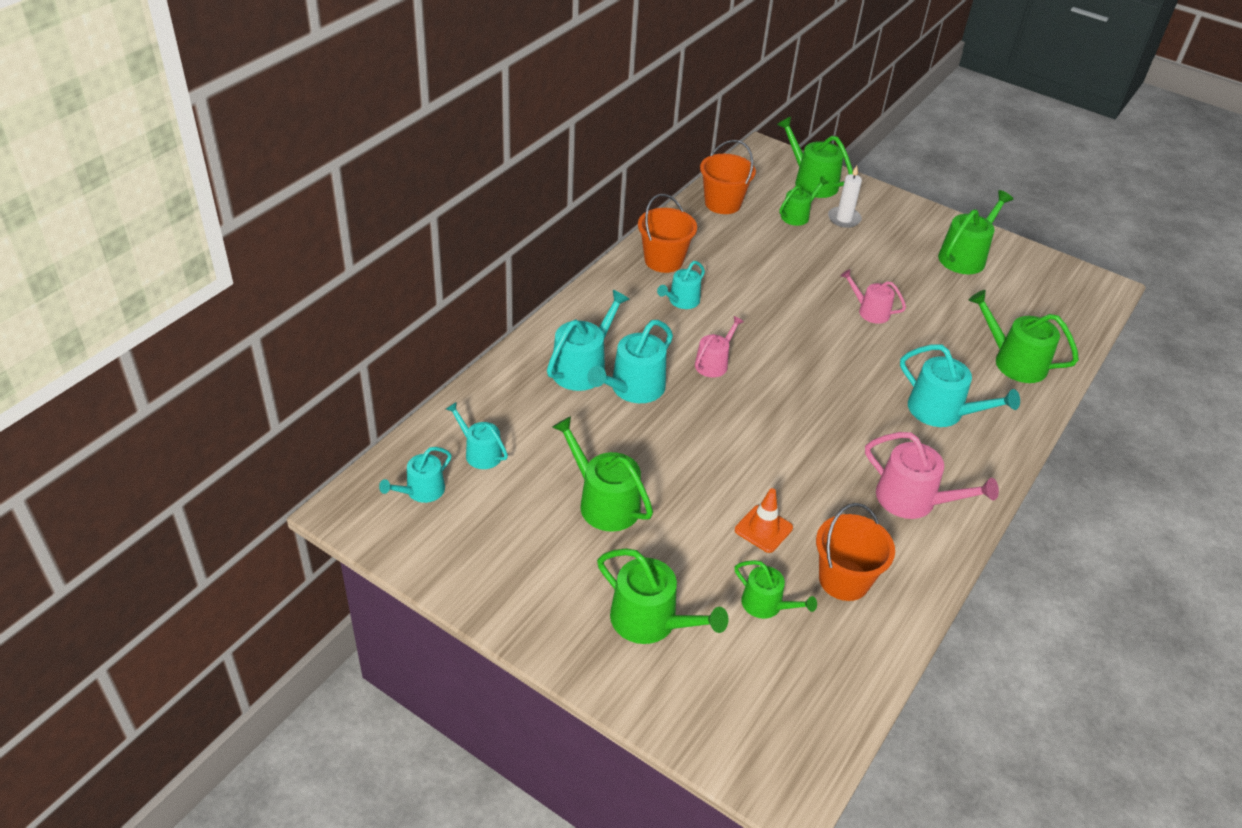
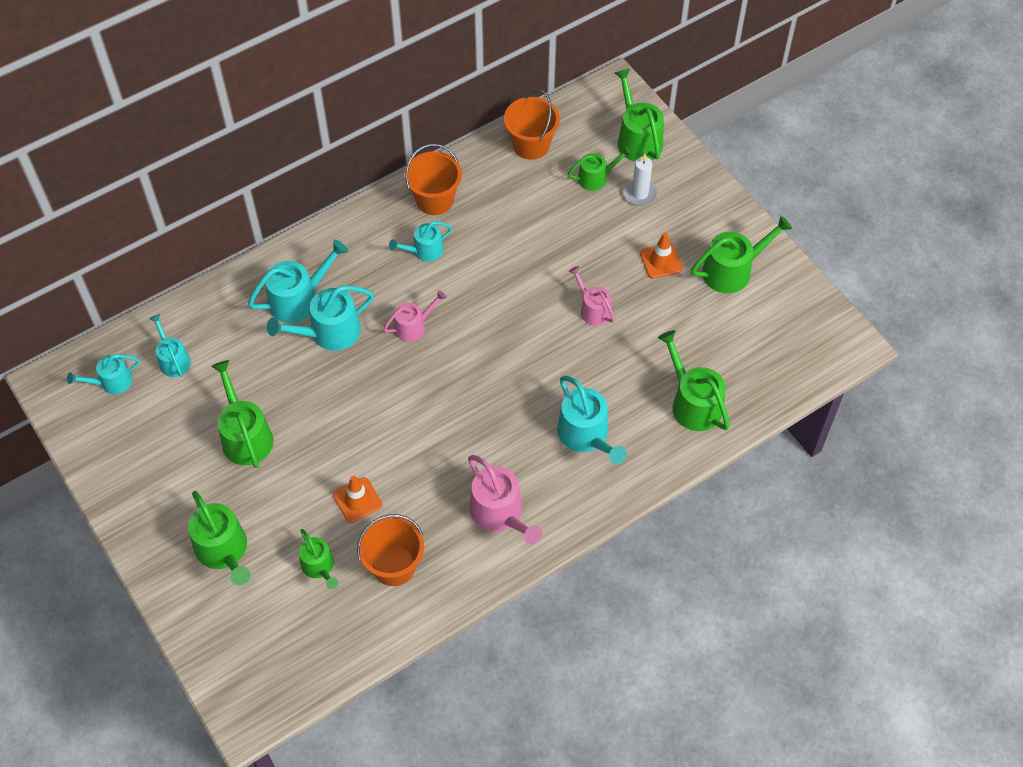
camera: 25 degrees right, 15 degrees up
none -> orange traffic cone [640,232,683,279]

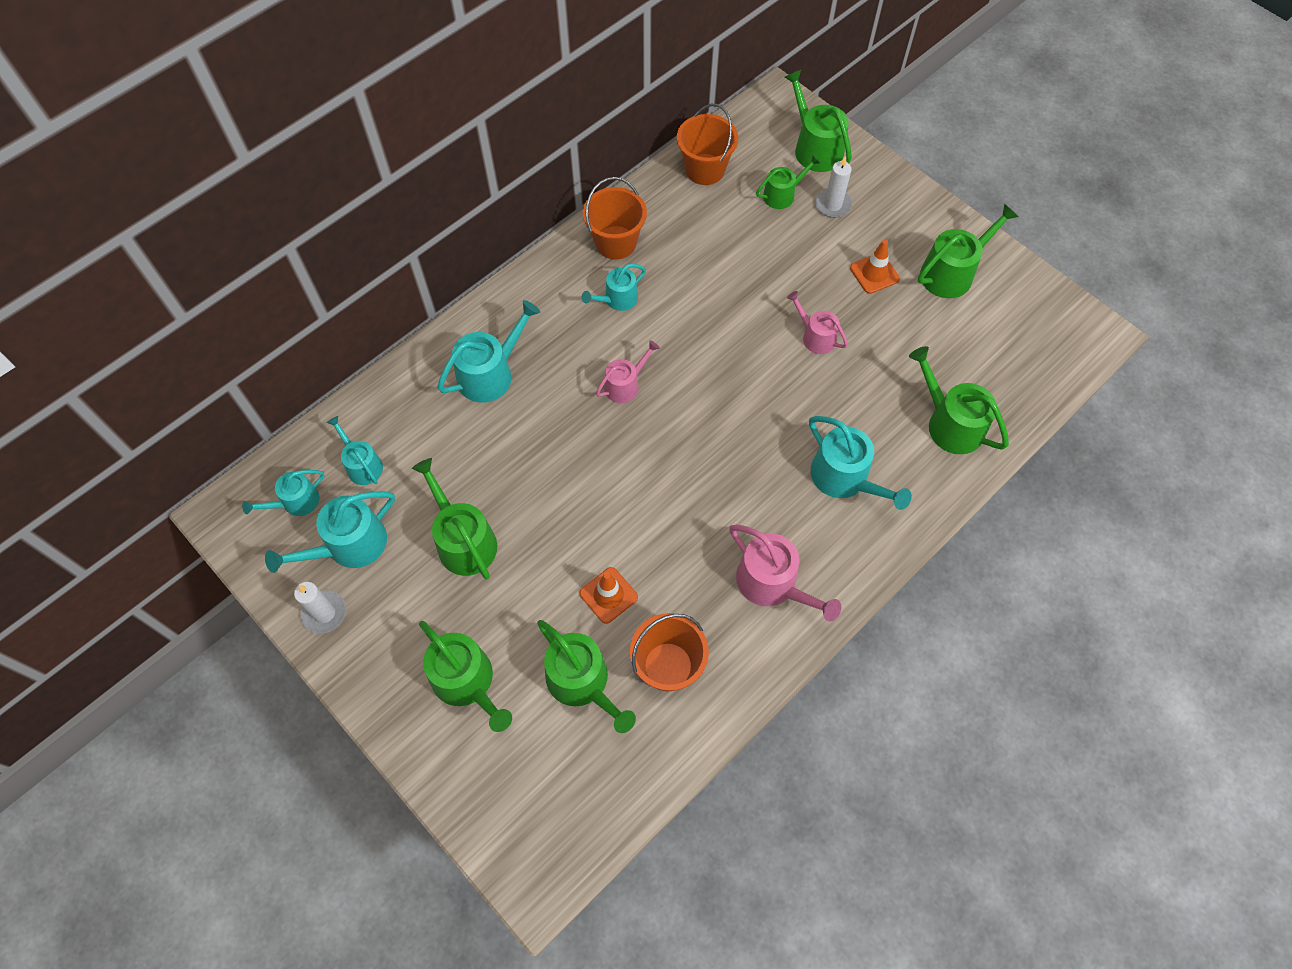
camera: 10 degrees left, 5 degrees up
turquoise watering can [267,285,374,351] -> turquoise watering can moved to [265,491,395,573]
green watering can [299,529,338,589] -> green watering can [537,620,636,733], size x1.60
none -> white candle [294,582,346,634]

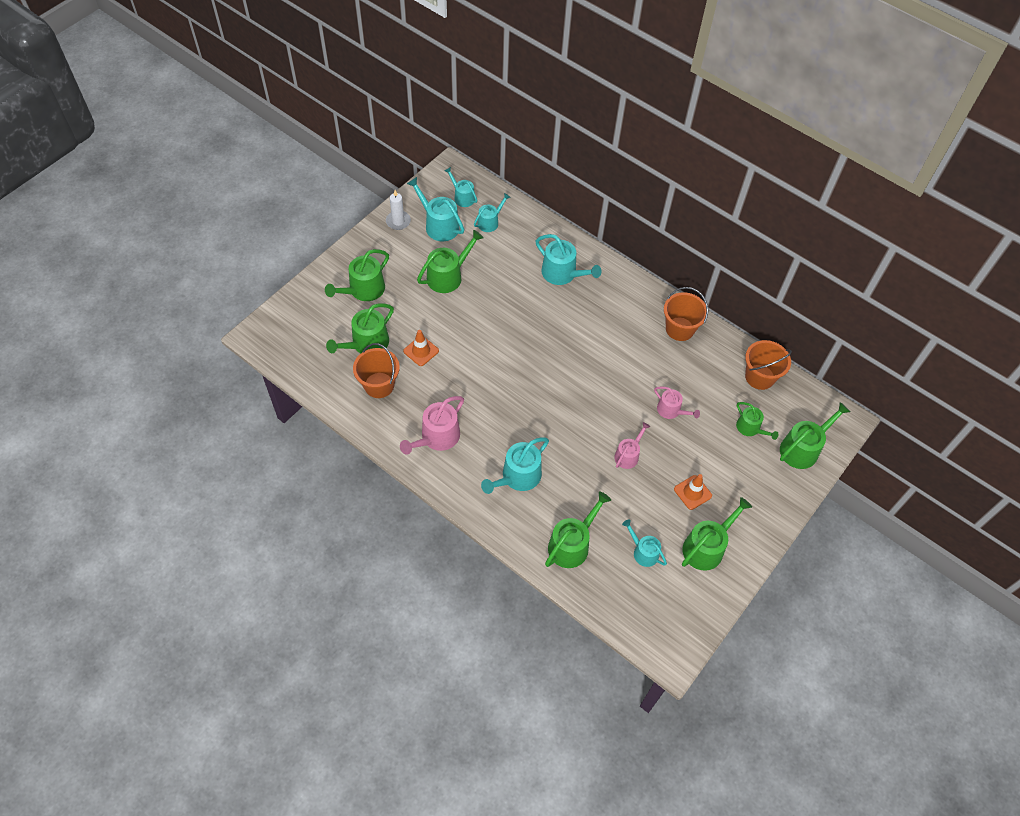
camera: 80 degrees right, 5 degrees down
turquoise watering can [582,264,646,311] -> turquoise watering can moved to [622,519,667,567]
pink watering can [596,340,660,403] -> pink watering can moved to [654,386,700,419]
white candle [815,156,852,218] -> none
green watering can [918,203,1019,298] -> green watering can turned 90 degrees counterclockwise [682,497,752,571]

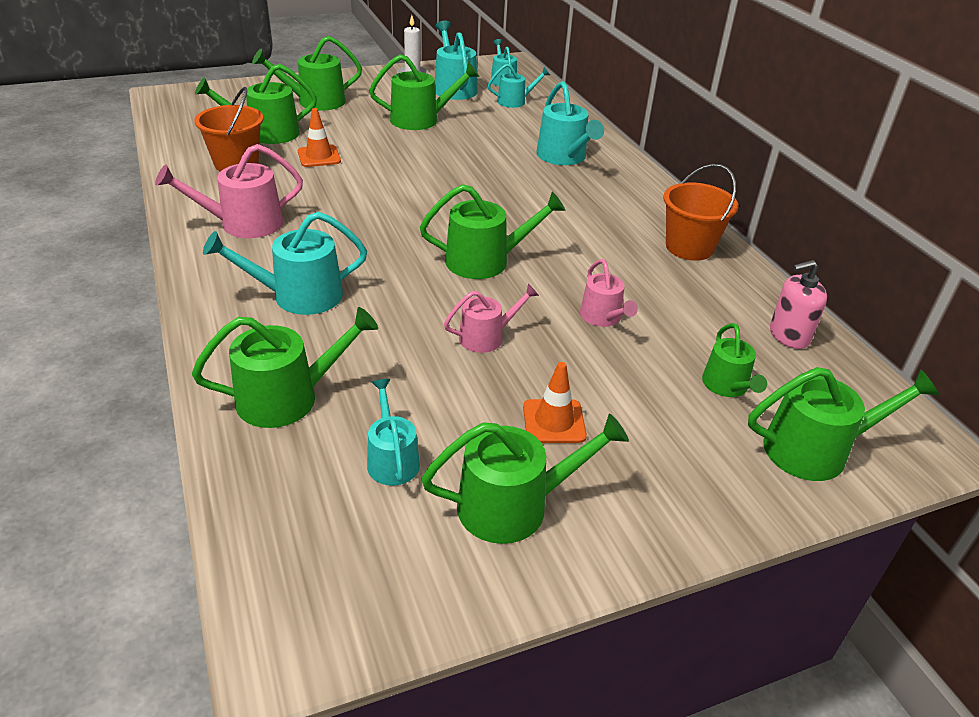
camera: 30 degrees right, 20 degrees down
orange bucket [745,340,792,390] -> pink soap dispenser [770,260,827,349]
none -> green watering can [420,184,566,279]

